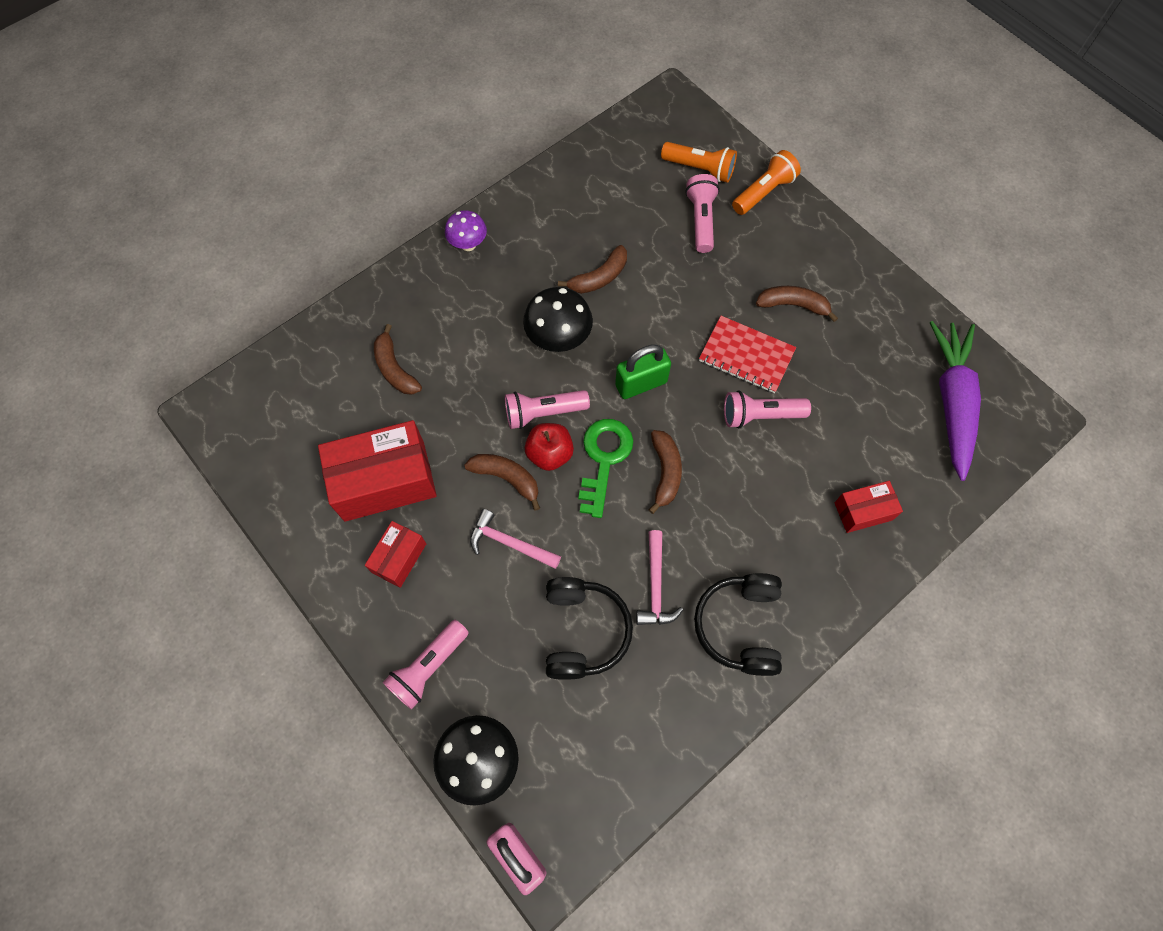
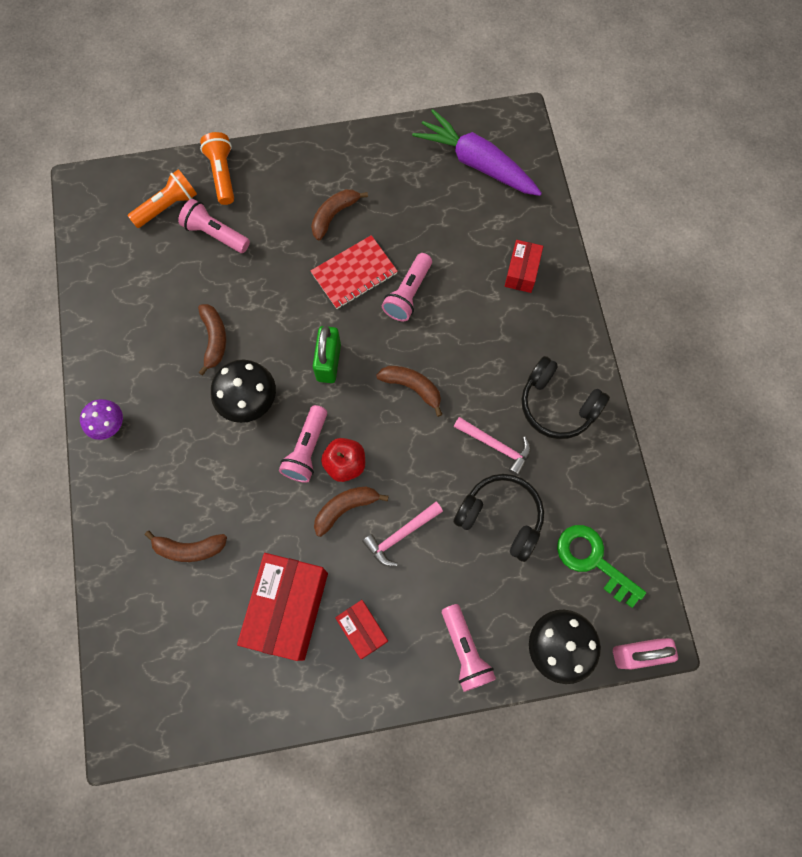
camera: 60 degrees left, 5 degrees up
green key [578,419,633,518] -> green key moved to [557,525,646,608]

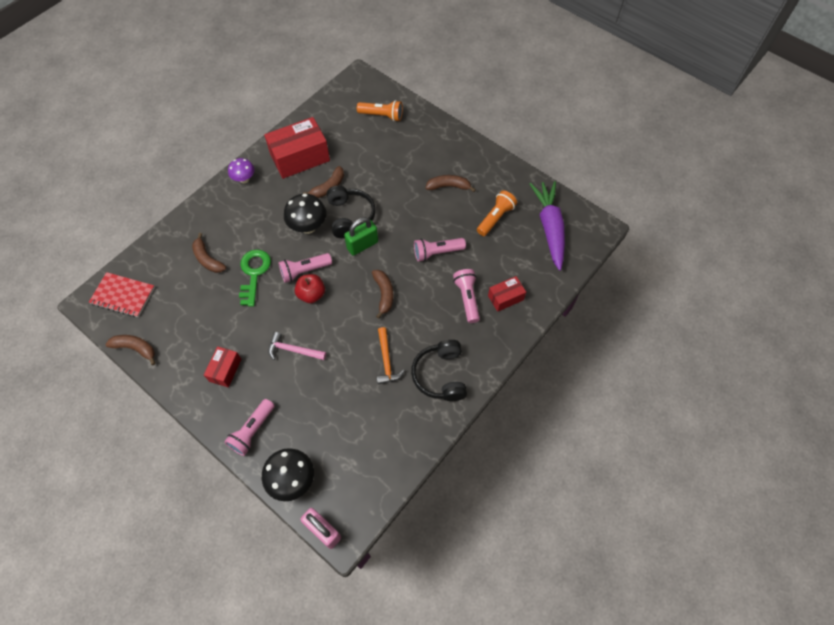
camera: 50 degrees right, 10 degrees down
pink flashlight [178,199,250,253] -> pink flashlight moved to [453,269,480,323]
orange flashlight [200,132,234,205] -> orange flashlight moved to [477,190,517,236]
red box [237,553,328,661] -> red box moved to [264,117,330,179]
red notebook [311,235,398,309] -> red notebook moved to [89,272,155,317]
brown banana [314,486,389,537] -> brown banana moved to [105,335,156,365]
black headphones [453,474,544,562] -> black headphones moved to [327,185,376,238]
pink hammer [454,417,531,476] -> orange hammer [377,327,405,384]
green key [557,525,646,608] -> green key moved to [239,249,271,307]

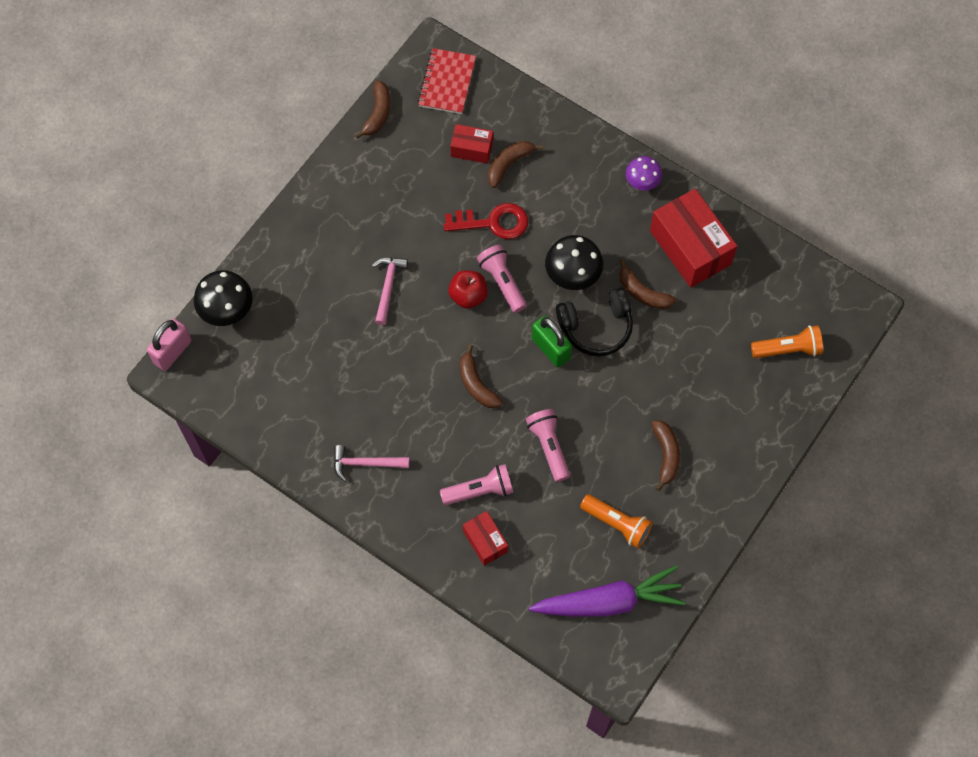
camera: 85 degrees right, 5 degrees up
red box [204,346,242,387] -> red box moved to [450,124,493,164]
pink flashlight [224,399,275,456] -> none
green key [239,249,271,307] -> red key [444,203,528,239]
orange flashlight [357,100,403,122] -> orange flashlight turned 105 degrees counterclockwise [751,325,823,358]
brown banana [372,270,393,319] -> brown banana turned 75 degrees clockwise [459,345,503,408]
orange hammer [377,327,405,384] -> none
black headphones [411,340,467,401] -> pink hammer [334,445,409,482]

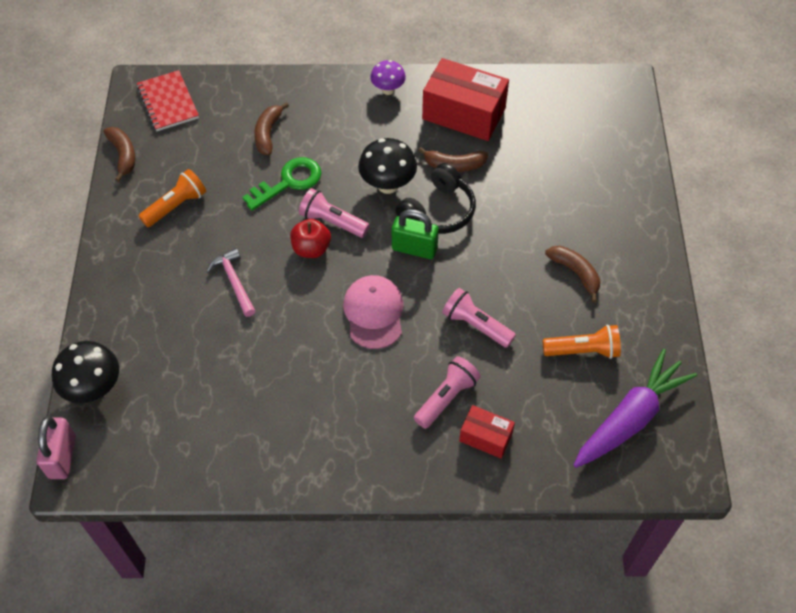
camera: 35 degrees left, 10 degrees down
pink hammer [334,445,409,482] -> none
red key [444,203,528,239] -> green key [243,157,321,211]
red box [450,124,493,164] -> none
brown banana [459,345,503,408] -> pink cap [343,275,403,349]
orange flashlight [751,325,823,358] -> orange flashlight moved to [139,169,206,227]

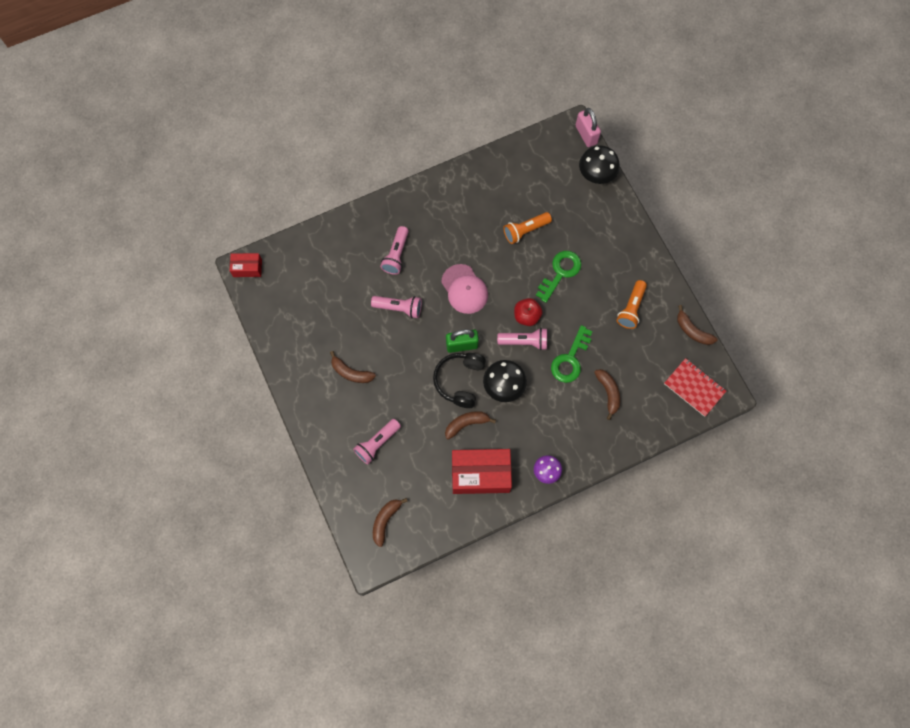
camera: 155 degrees right, 15 degrees up
pink hammer [207,248,255,317] -> green key [536,251,581,303]
red box [459,405,515,458] -> red box moved to [230,253,262,277]
orange flashlight [543,325,621,359] -> orange flashlight moved to [503,212,552,244]
purple carrot [574,349,697,468] -> none
none -> pink flashlight [353,419,401,465]
none -> brown banana [373,498,408,547]

